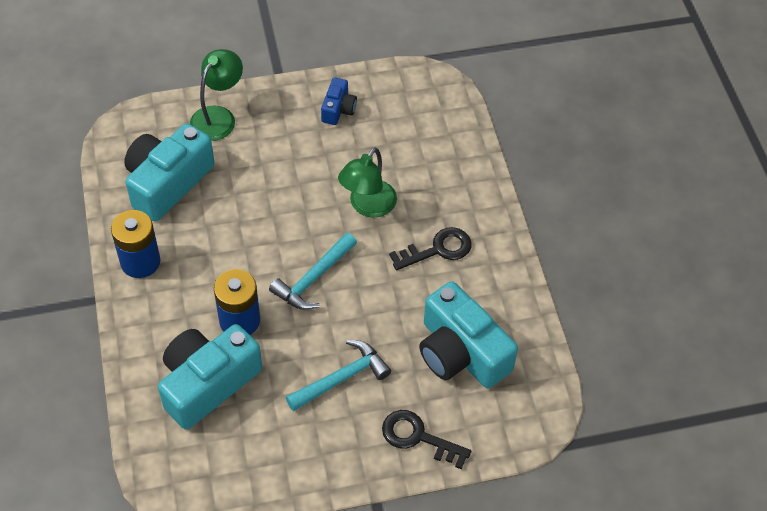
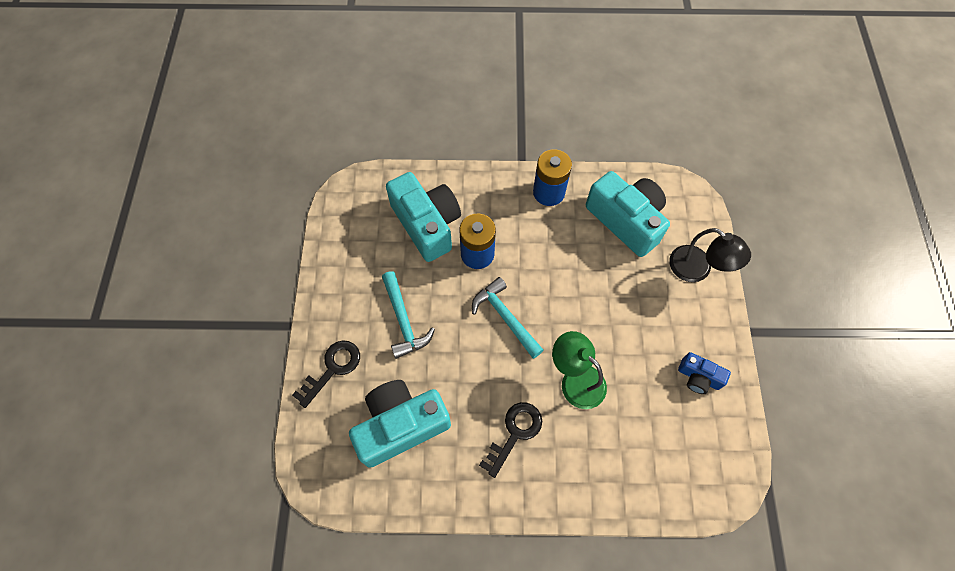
camera: 105 degrees right, 10 degrees up
green lamp [190,49,243,141] -> black lamp [669,228,751,282]
black key [389,227,472,270] -> black key turned 135 degrees counterclockwise [479,402,542,478]

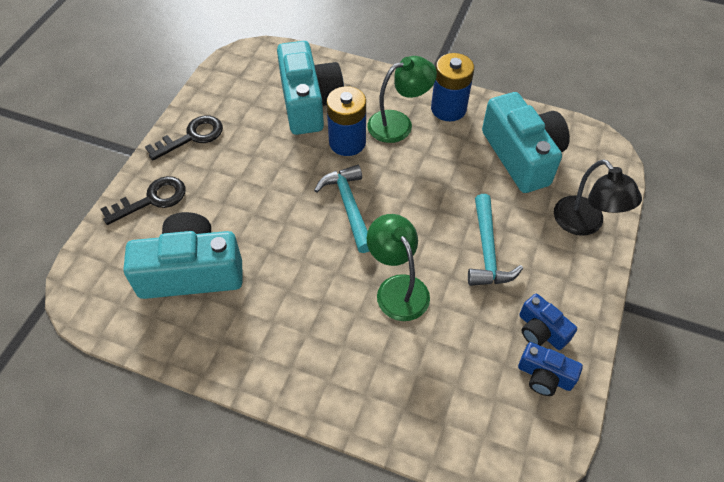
camera: 20 degrees right, 10 degrees down
turquoise hammer [382,271,435,359] -> turquoise hammer moved to [468,194,523,286]
black key [479,402,542,478] -> black key moved to [145,115,223,160]
none -> green lamp [367,56,437,143]
none -> blue camera [518,342,583,396]

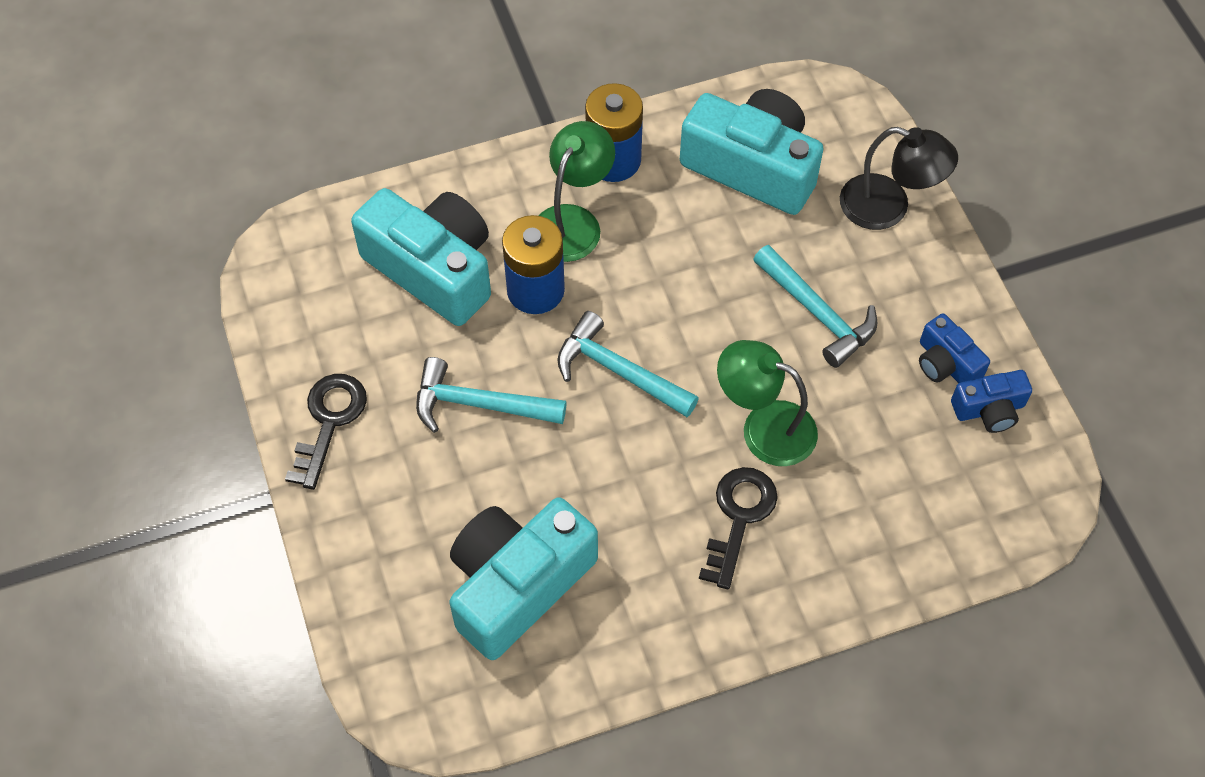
camera: 40 degrees left, 5 degrees up
black key [100,176,186,225] -> black key moved to [699,467,778,589]
blue camera [519,293,577,350] -> blue camera turned 45 degrees clockwise [919,313,990,383]
none -> turquoise hammer [416,357,567,433]

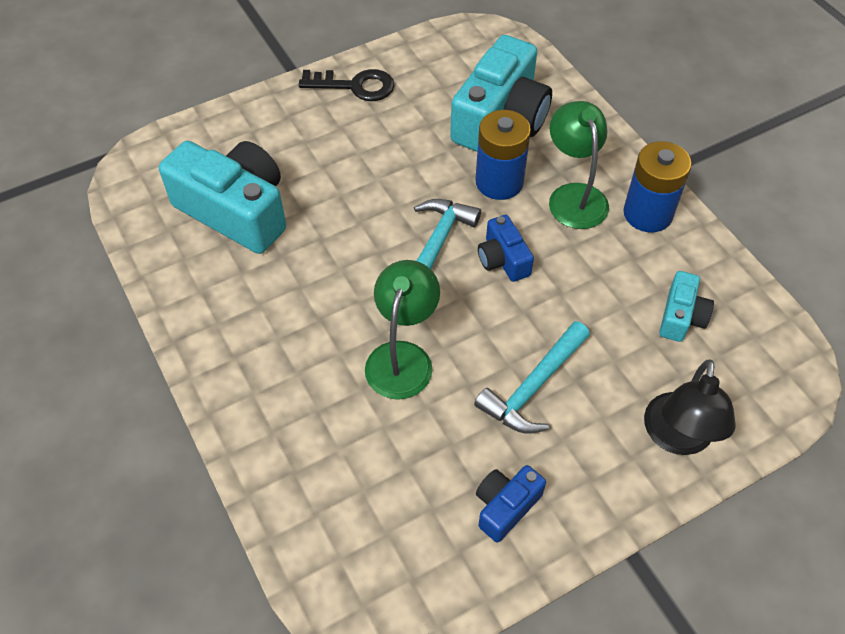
camera: 80 degrees right, 5 degrees down
turquoise hammer [416,357,567,433] -> none
green lamp [539,121,615,262] -> green lamp turned 120 degrees counterclockwise [549,101,609,229]
turquoise camera [680,89,824,215] -> turquoise camera [659,271,714,342], size x0.49
black key [699,467,778,589] -> none
blue camera [951,370,1032,433] -> blue camera moved to [478,215,534,282]

